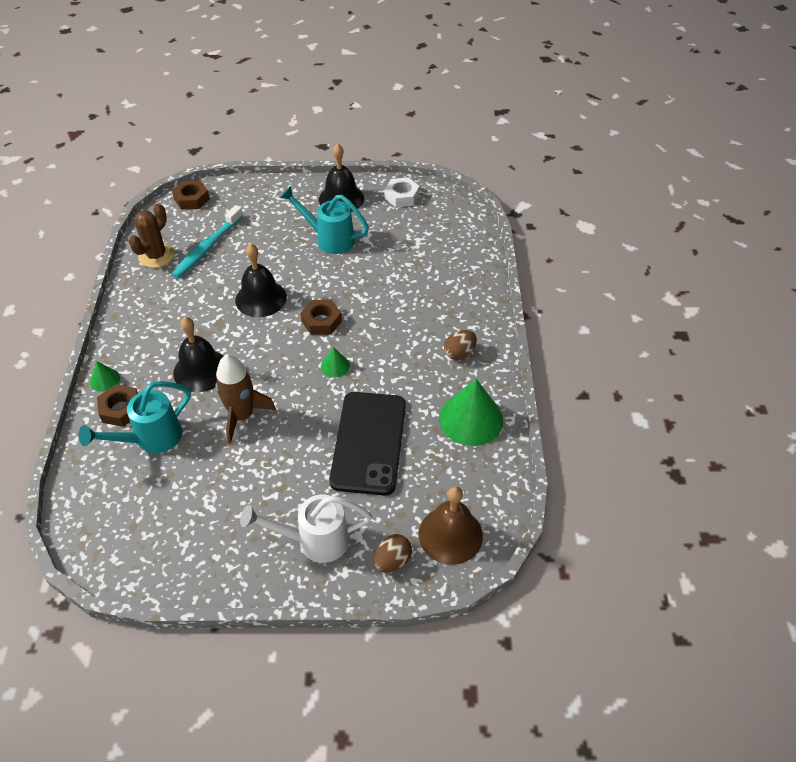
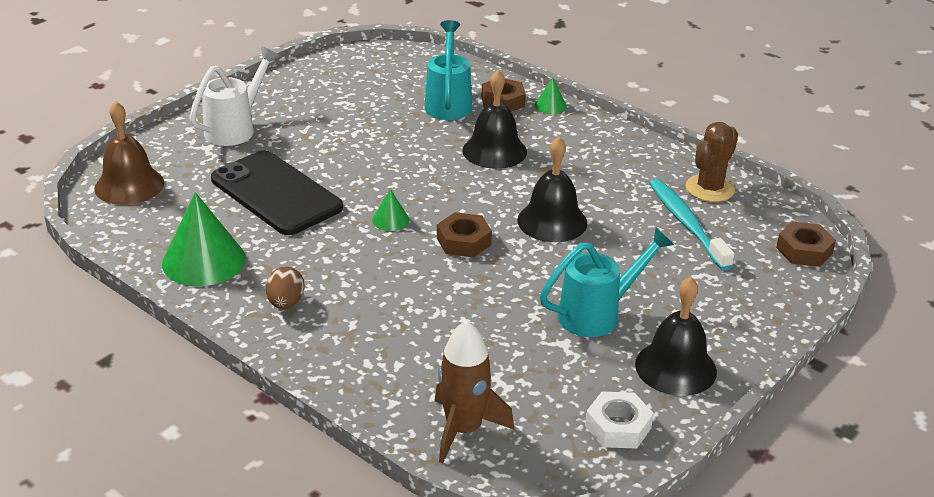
camera: 130 degrees right, 15 degrees down
brown cactus [129,203,174,268] -> brown cactus turned 60 degrees clockwise [686,122,738,202]
brown rocket [215,354,276,443] -> brown rocket moved to [435,320,514,463]
brown egg [374,534,412,573] -> none

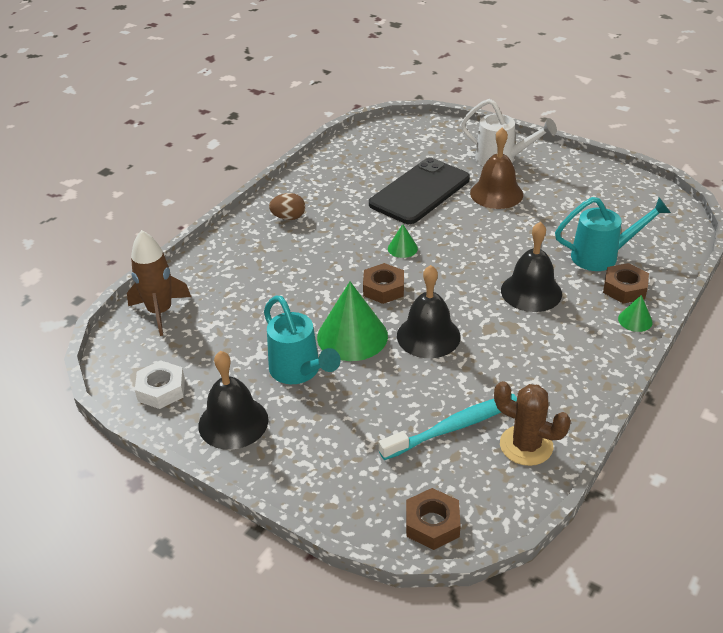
camera: 85 degrees right, 5 degrees up
brown bell [94,101,164,205] -> brown bell moved to [470,127,523,209]
green cone [162,192,246,286] -> green cone moved to [317,282,388,361]

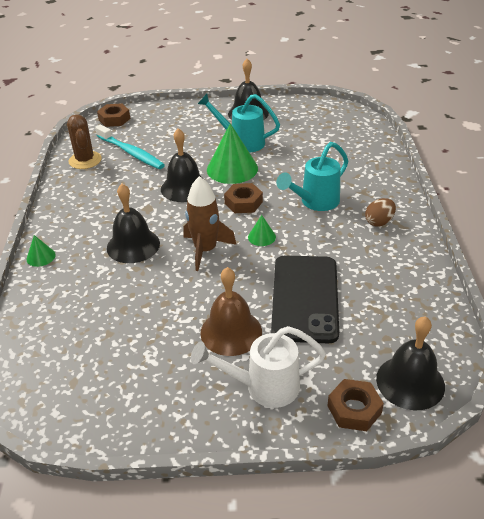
camera: 145 degrees right, 0 degrees up
brown rocket [127,230,191,336] -> brown rocket moved to [184,176,236,271]
white nut [135,360,185,409] -> none
turquoise toothbrush [379,394,517,460] -> turquoise toothbrush turned 75 degrees counterclockwise [95,125,165,169]
brown cactus [494,381,571,466] -> brown cactus turned 75 degrees clockwise [67,114,102,169]
turquoise watering can [555,197,671,271] -> turquoise watering can moved to [276,142,348,211]
brown nut [603,263,649,304] -> brown nut moved to [328,379,384,431]
none -> black bell [376,316,445,410]

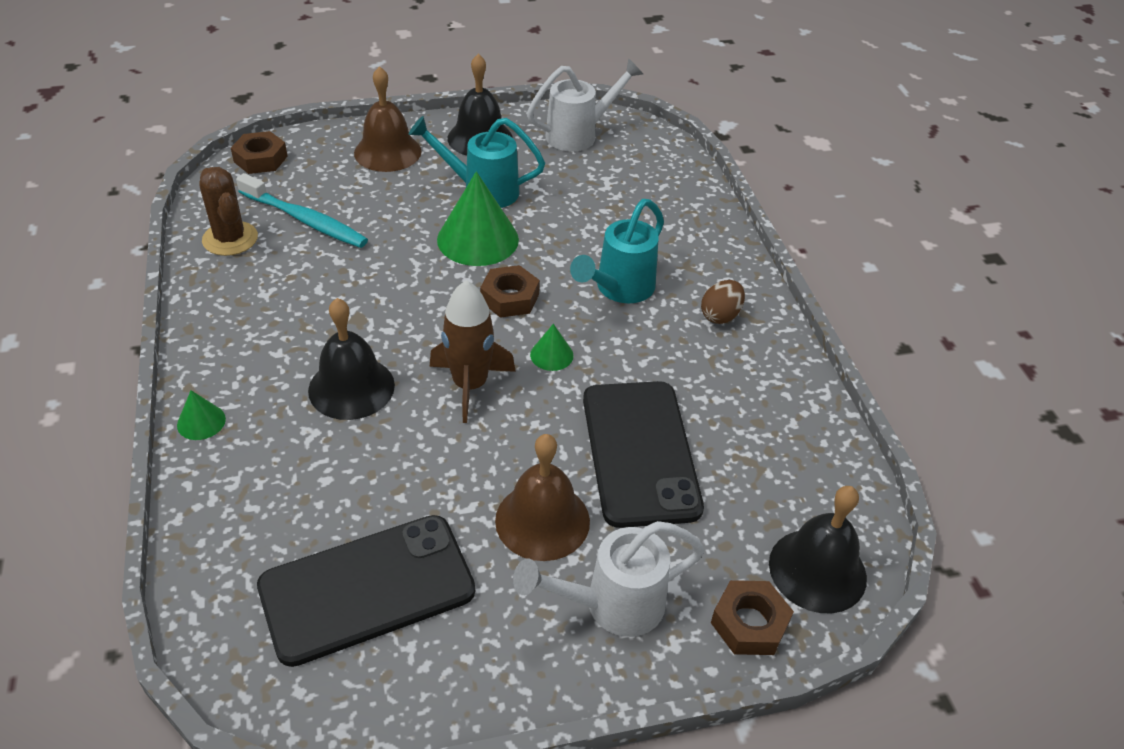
camera: 15 degrees left, 5 degrees up
black bell [161,128,207,202] -> none
none -> black phone [257,515,475,667]
none -> brown bell [354,66,421,172]
none -> white watering can [527,58,643,152]

